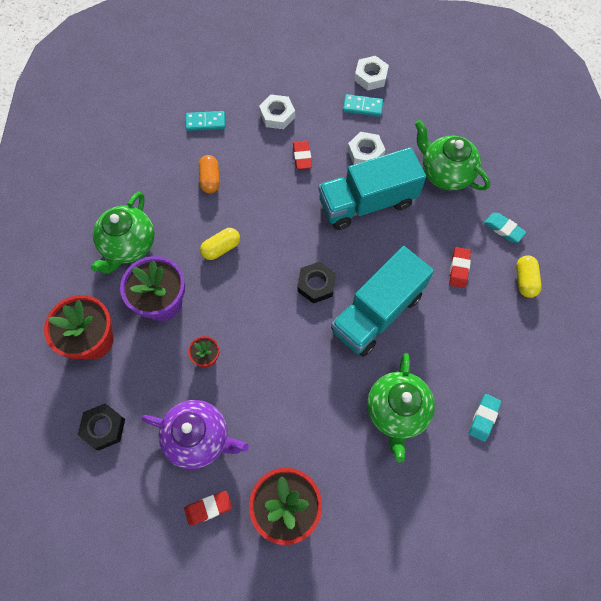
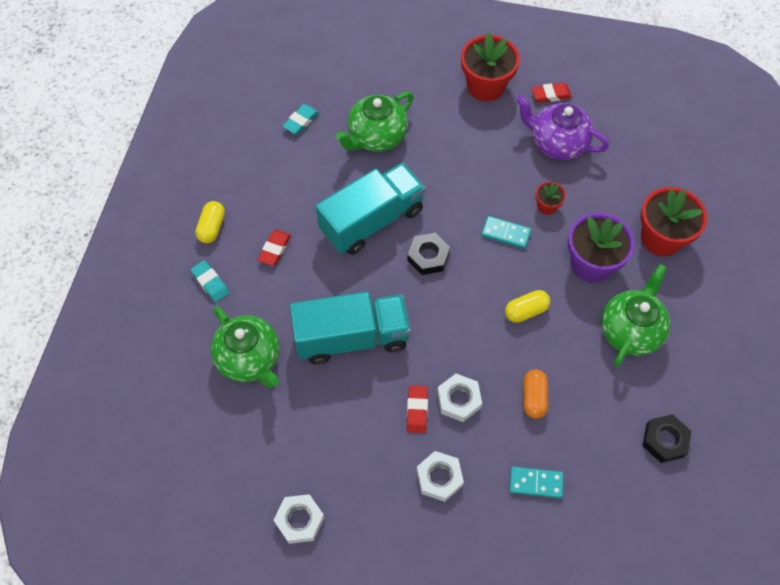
camera: 170 degrees left, 5 degrees down
black nut [78,404,125,451] -> black nut moved to [642,414,692,463]
turquoise domino [343,94,383,117] -> turquoise domino moved to [481,216,531,249]
white nut [347,132,385,165] -> white nut moved to [437,374,482,422]
green teapot [367,353,435,463] -> green teapot turned 150 degrees counterclockwise [335,91,414,152]

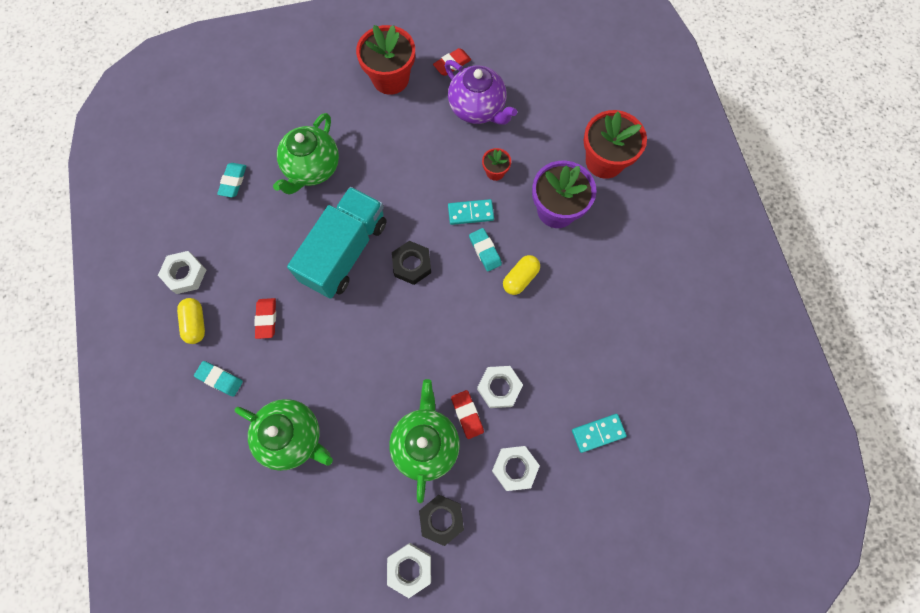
camera: 25 degrees left, 10 degrees up
turquoise truck [290,291,411,364] -> none
purple teapot [516,95,609,160] -> purple teapot turned 135 degrees counterclockwise [445,60,517,125]
orange capsule [524,369,548,419] -> none
green teapot [601,264,670,367] -> green teapot moved to [389,379,460,503]
black nut [642,414,692,463] -> black nut moved to [419,495,464,546]
none -> white nut [158,251,206,294]
none -> turquoise eraser [469,228,502,271]

